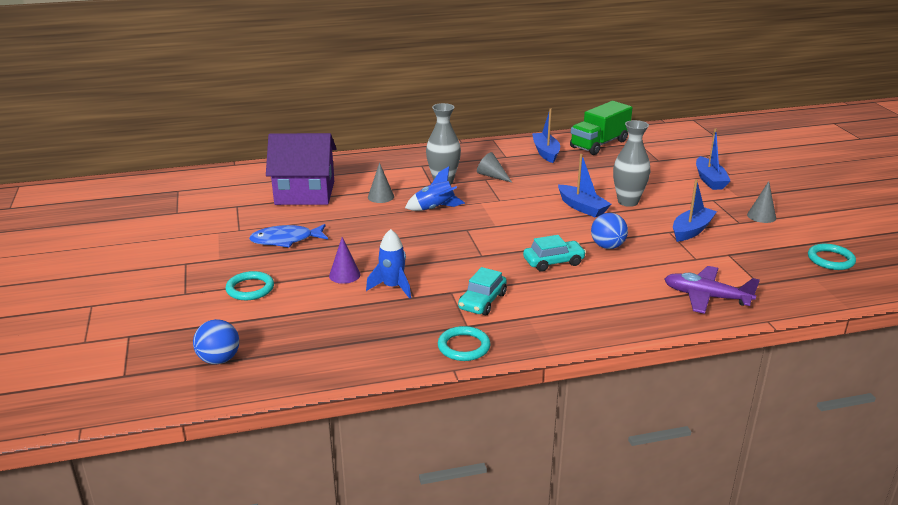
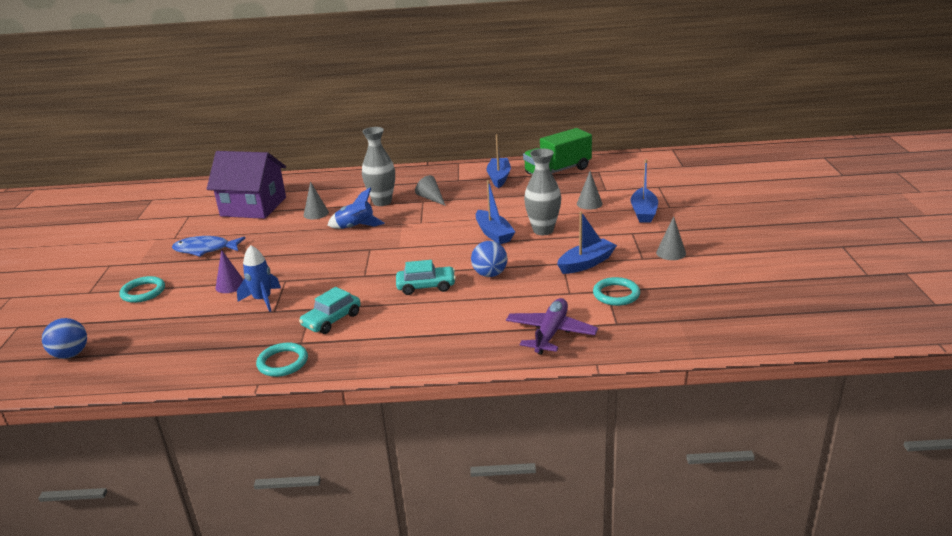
camera: 15 degrees right, 0 degrees up
purple plane [665,266,760,314] -> purple plane turned 75 degrees clockwise [506,298,598,355]
turquoise ring [808,244,856,270] -> turquoise ring moved to [593,277,640,306]
none -> grey cone [577,171,603,210]

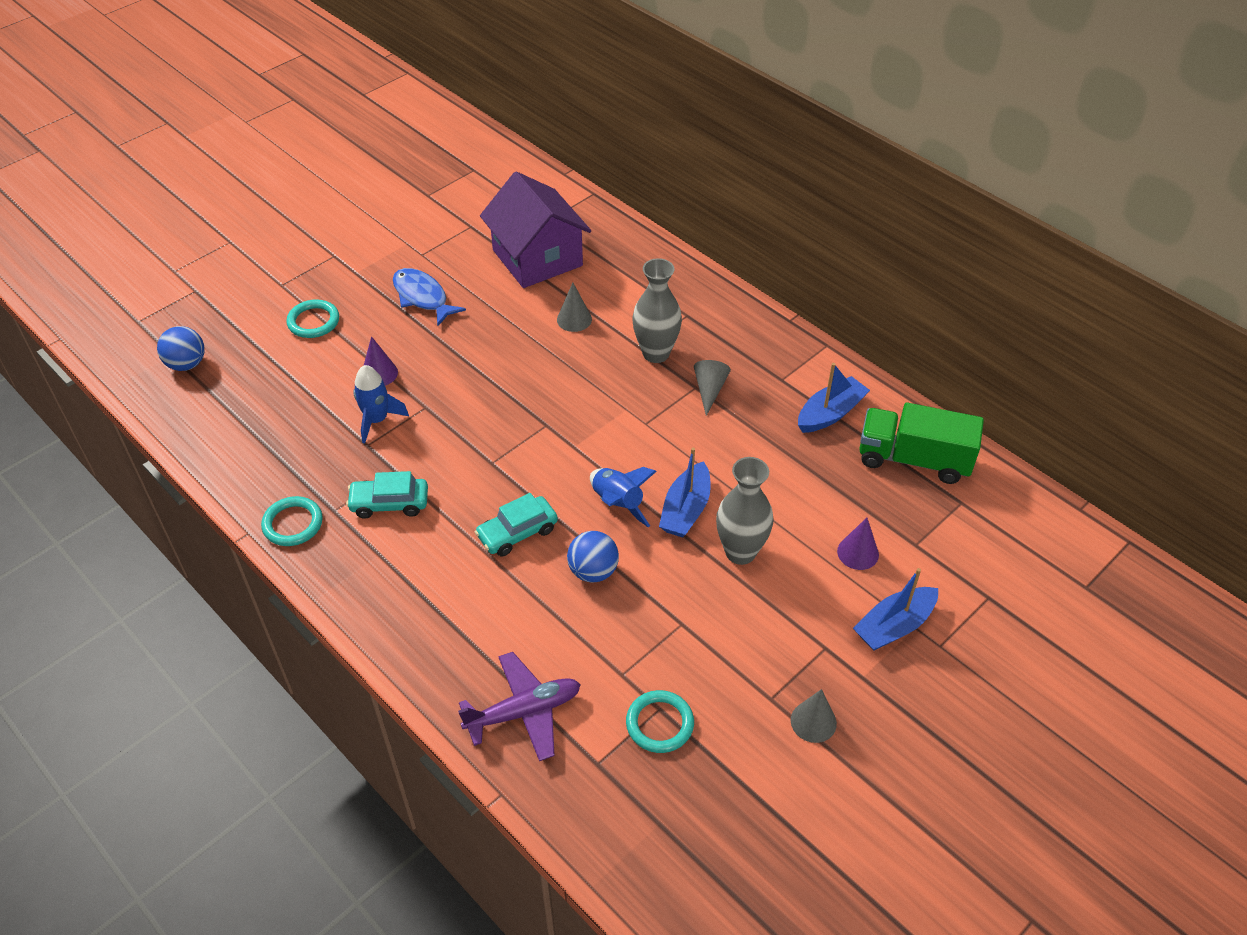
camera: 45 degrees right, 20 degrees up
blue rocket [327,187,385,229] -> blue rocket moved to [590,467,657,527]
turquoise car [396,260,456,295] -> turquoise car turned 105 degrees clockwise [475,493,558,556]
blue boat [557,212,617,274] -> none
grey cone [577,171,603,210] -> purple cone [837,517,879,570]

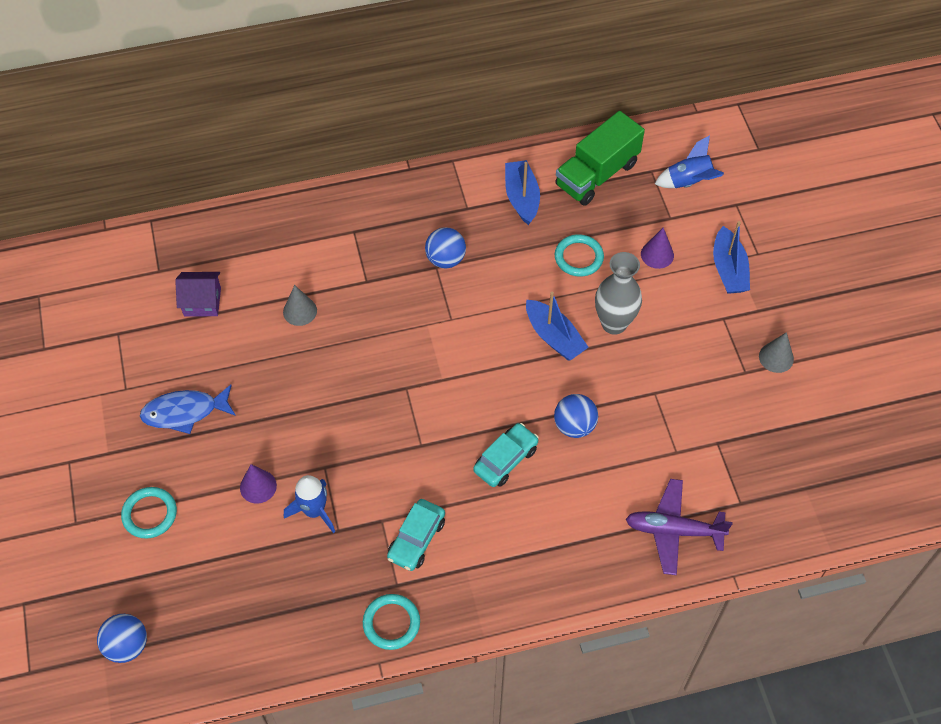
camera: 60 degrees left, 10 degrees up
purple plane [458,652,581,761] -> purple plane turned 90 degrees counterclockwise [626,479,733,575]
turquoise car [475,493,558,556] -> turquoise car turned 135 degrees counterclockwise [473,423,539,487]
purple house [480,172,591,288] -> purple house [175,272,221,316], size x0.50
blue rocket [590,467,657,527] -> blue rocket moved to [655,135,724,188]
turquoise ring [626,690,694,753] -> turquoise ring moved to [555,234,604,277]
grey vase [632,258,682,363] -> none
grey cone [694,360,731,416] -> blue ball [425,227,466,268]

